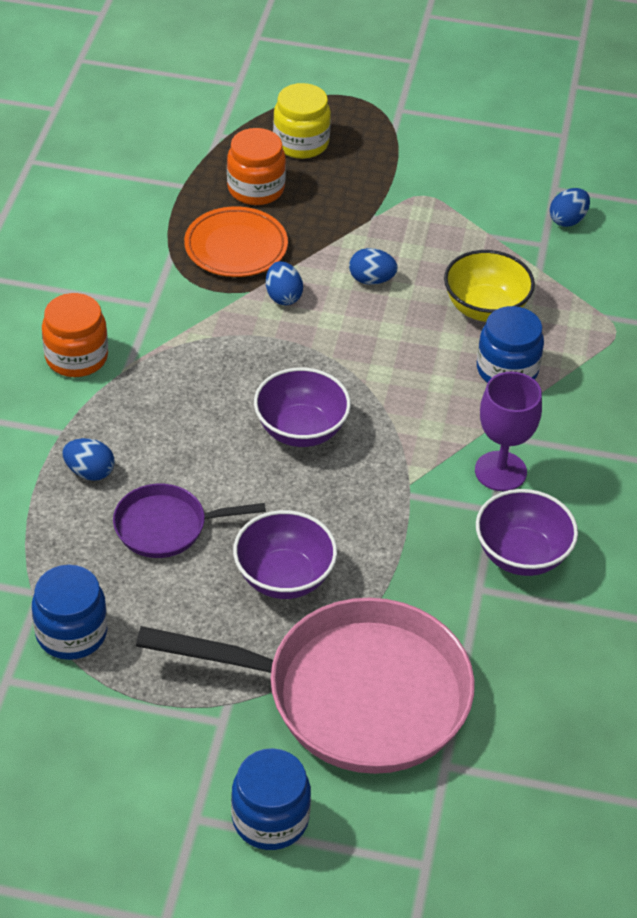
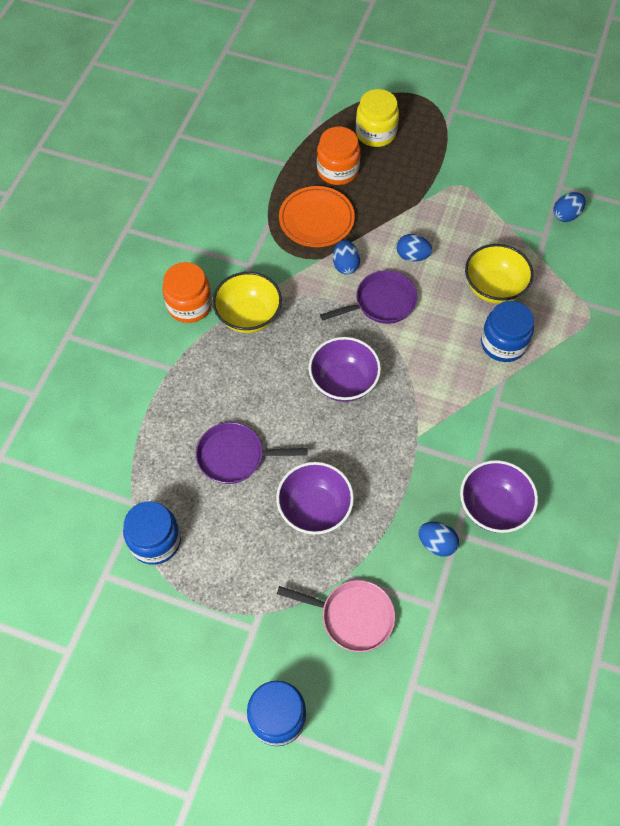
camera: 10 degrees right, 15 degrees up
blue egg [62,438,114,481] -> blue egg moved to [418,522,459,557]
pink pan [136,598,475,774] -> pink pan [277,580,395,652], size x0.48
purple goblet [475,372,542,491] -> none
none -> yellow bowl [212,272,282,333]
none -> purple pan [320,271,417,324]

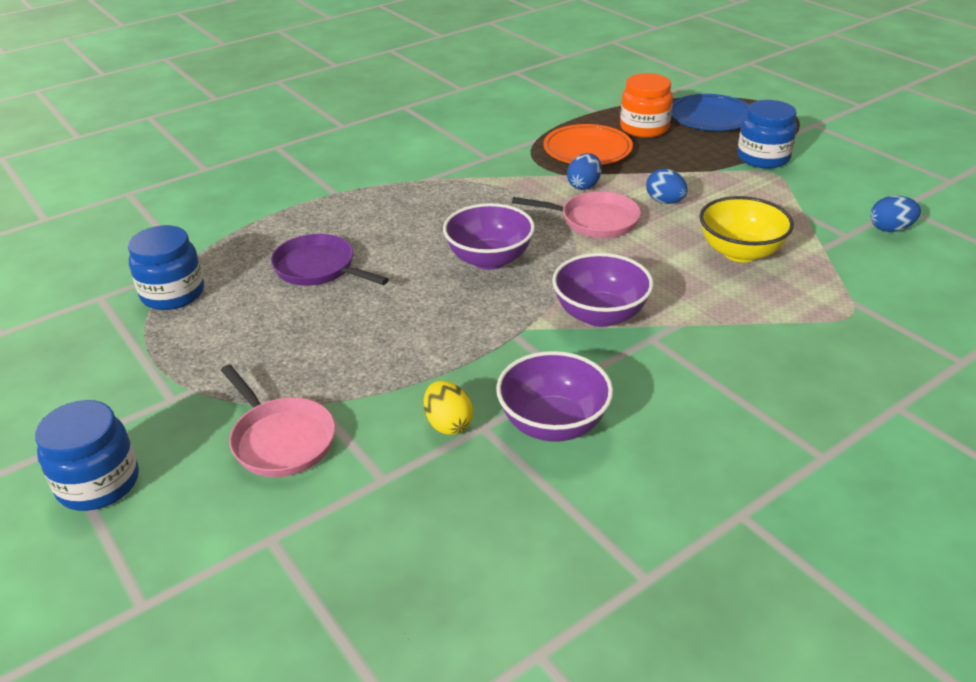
camera: 35 degrees right, 25 degrees down
orange jar [162,262,212,323] -> none
yellow bowl [212,272,282,333] -> none
purple bowl [276,462,354,535] -> purple bowl moved to [552,253,653,327]
purple pan [320,271,417,324] -> pink pan [512,192,641,238]
yellow jar [356,89,399,147] -> blue plate [671,94,749,131]
blue egg [418,522,459,557] -> yellow egg [424,381,473,435]
blue jar [481,301,534,362] -> blue jar moved to [737,100,797,168]

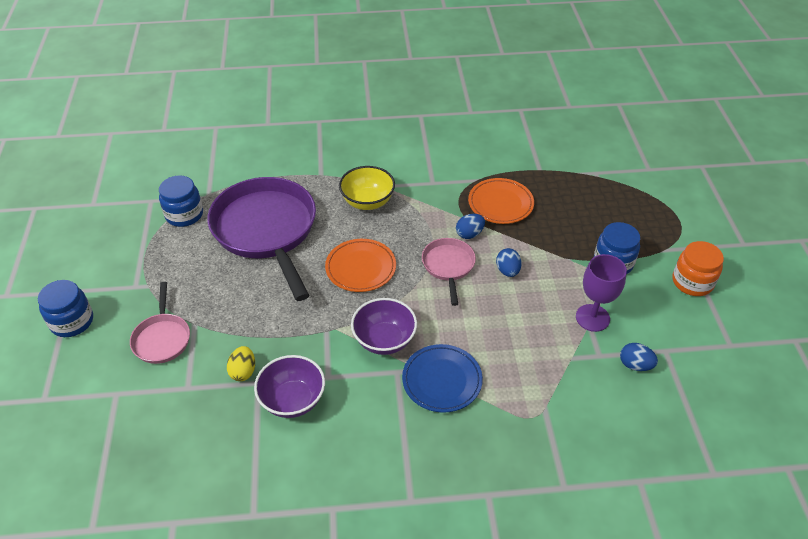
camera: 30 degrees right, 10 degrees up
purple pan [271,234,389,286] -> purple pan [207,177,316,301], size x2.07
purple bowl [443,203,535,270] -> orange plate [325,239,396,292]
pink pan [512,192,641,238] -> pink pan turned 135 degrees counterclockwise [422,238,476,306]
orange jar [620,73,673,138] -> orange jar moved to [673,241,724,296]
blue plate [671,94,749,131] -> blue plate moved to [402,344,483,413]
yellow bowl [699,196,794,262] -> yellow bowl moved to [339,166,395,210]
none -> purple goblet [576,254,627,332]

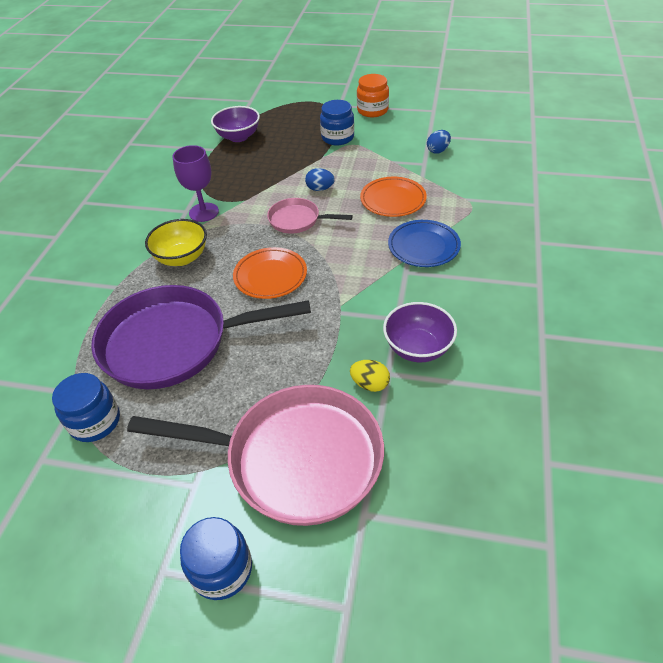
camera: 70 degrees left, 0 degrees up
pink pan [130,282,190,364] -> pink pan [127,385,384,526], size x2.07
purple bowl [351,298,417,355] -> purple bowl moved to [211,106,260,142]
blue egg [456,214,485,239] -> none
orange plate [468,178,534,224] -> orange plate moved to [360,177,427,217]
purple goblet [576,254,627,332] -> purple goblet moved to [172,145,219,222]

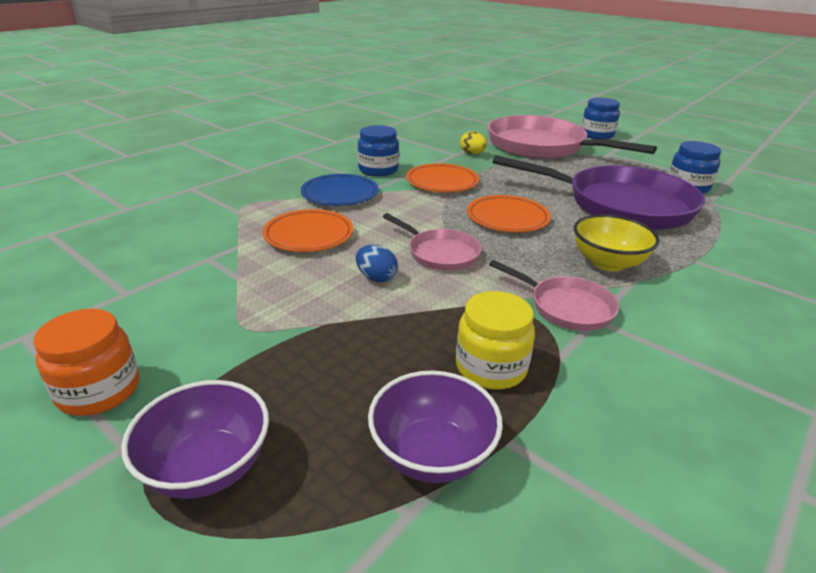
camera: 155 degrees left, 15 degrees down
purple goblet [172,145,219,222] -> pink pan [489,260,619,331]
blue jar [320,100,354,145] -> blue jar moved to [358,125,399,177]
purple bowl [383,302,457,362] -> purple bowl moved to [121,380,269,499]
blue egg [427,130,451,154] -> none
none -> orange plate [406,163,479,192]
none -> yellow jar [456,291,535,390]

